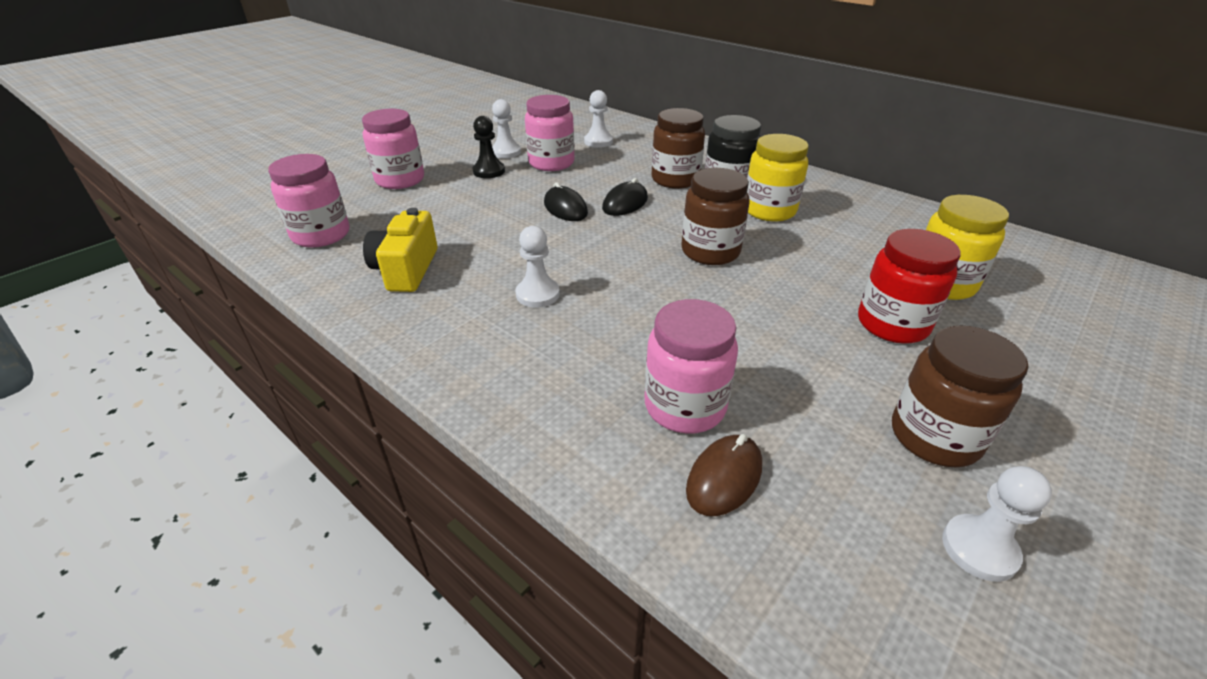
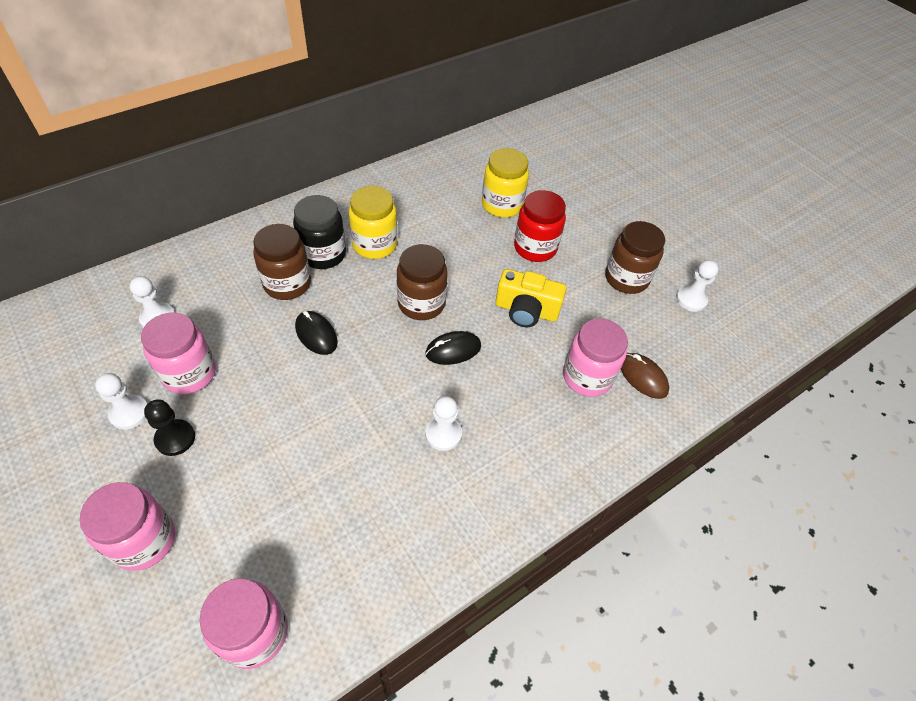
camera: 80 degrees left, 15 degrees up
yellow camera [363,208,437,292] -> yellow camera moved to [496,269,566,327]
black mouse [544,182,588,221] -> black mouse moved to [425,331,481,365]

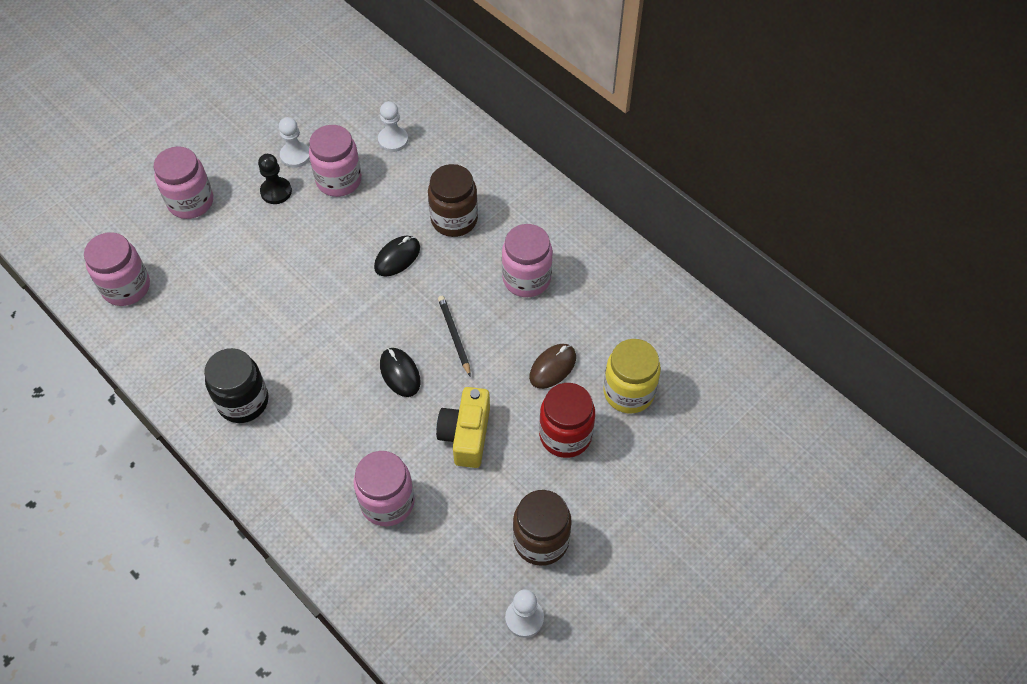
camera: 85 degrees right, 5 degrees up
black jar [293,195,346,269] -> black jar moved to [204,348,269,423]
yellow jar [349,186,397,259] -> pink jar [502,224,553,297]
brown jar [397,244,448,320] -> black pencil [438,296,471,377]
white pawn [425,396,462,451] -> none
brown mouse [621,353,669,399] -> brown mouse moved to [529,344,576,389]

